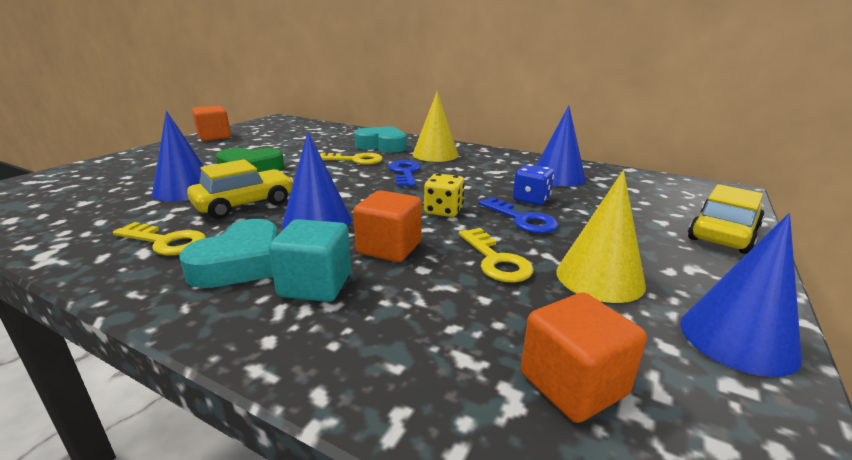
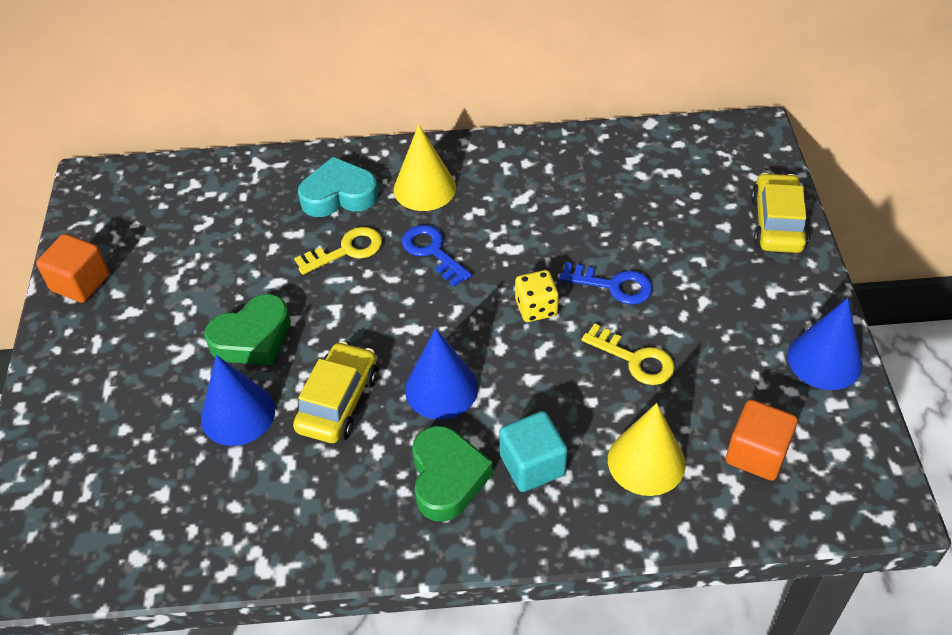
camera: 30 degrees left, 25 degrees up
yellow key [113,222,206,255] -> none
turquoise heart [179,219,278,288] -> green heart [412,426,493,522]
orange cube [353,190,422,262] -> none
blue dice [513,164,554,205] -> none
blue cone [537,106,586,186] -> none
yellow cone [556,170,646,303] -> yellow cone moved to [608,403,686,496]

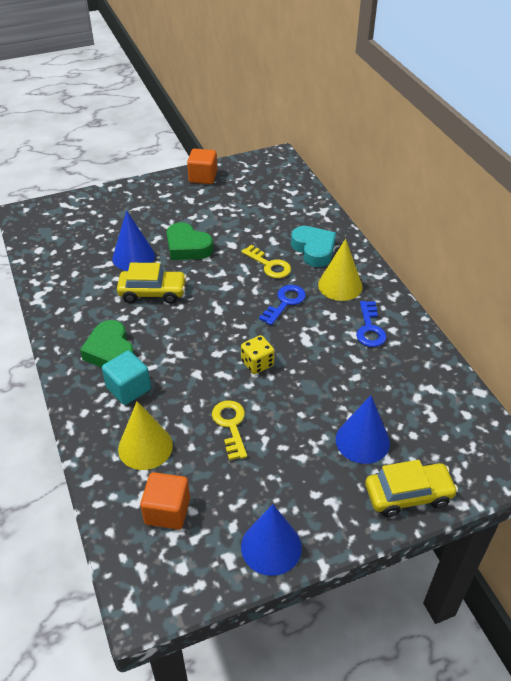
camera: 70 degrees right, 5 degrees down
blue cone [405,328,478,420] -> blue cone moved to [336,395,390,464]
green heart [412,426,493,522] -> green heart turned 90 degrees clockwise [80,320,134,368]
blue key [559,262,652,305] -> blue key moved to [356,301,387,347]
yellow key [582,323,675,385] -> yellow key turned 150 degrees clockwise [212,400,247,460]

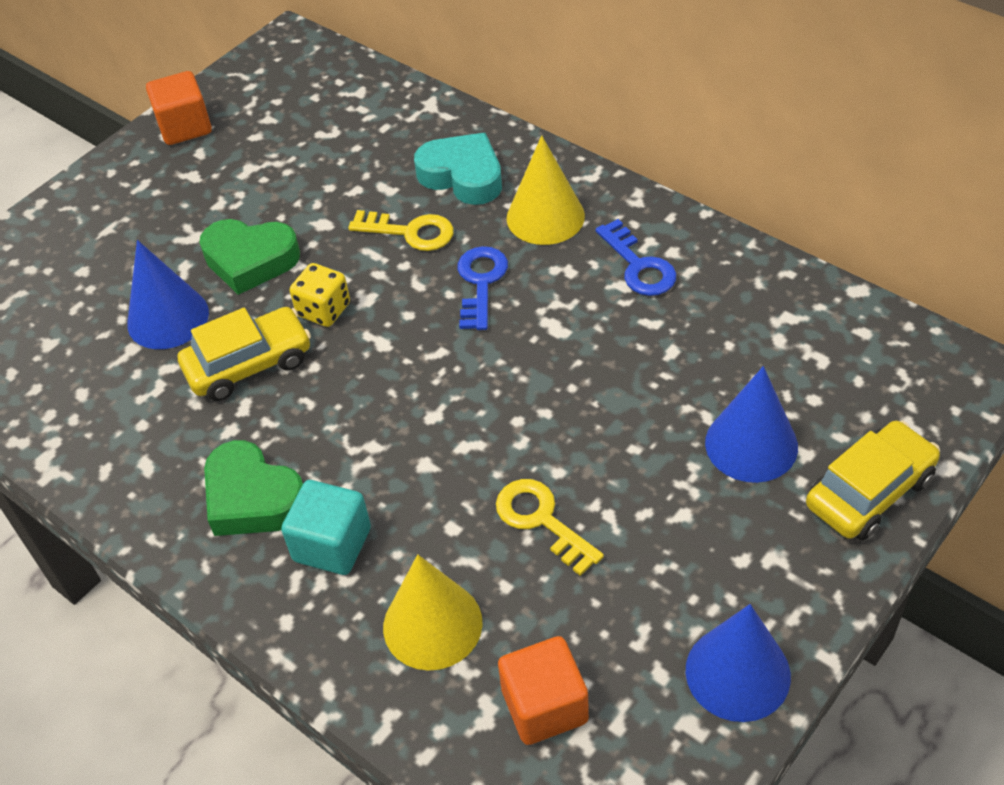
camera: 25 degrees left, 5 degrees up
yellow dice [241,335,274,374] -> yellow dice moved to [290,263,350,327]

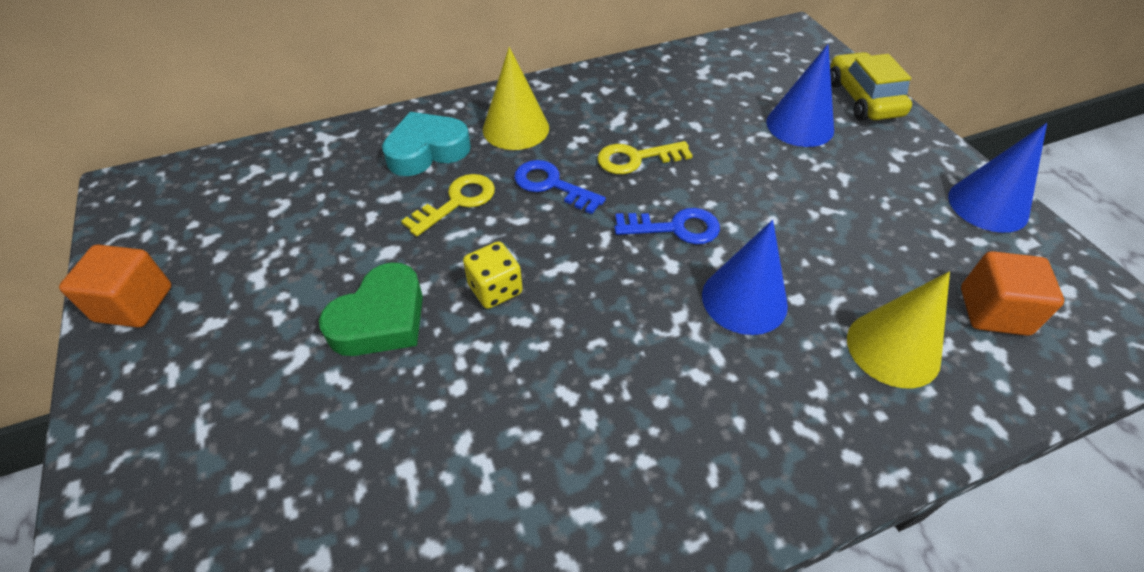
camera: 65 degrees left, 0 degrees up
blue cone [127,240,209,349] -> blue cone moved to [702,220,788,335]
yellow car [178,307,311,401] -> none
green heart [204,440,303,536] -> none
turquoise cube [281,480,371,575] -> none
yellow key [496,479,604,576] -> yellow key moved to [597,141,693,174]
blue key [596,219,676,296] -> blue key moved to [615,208,720,244]

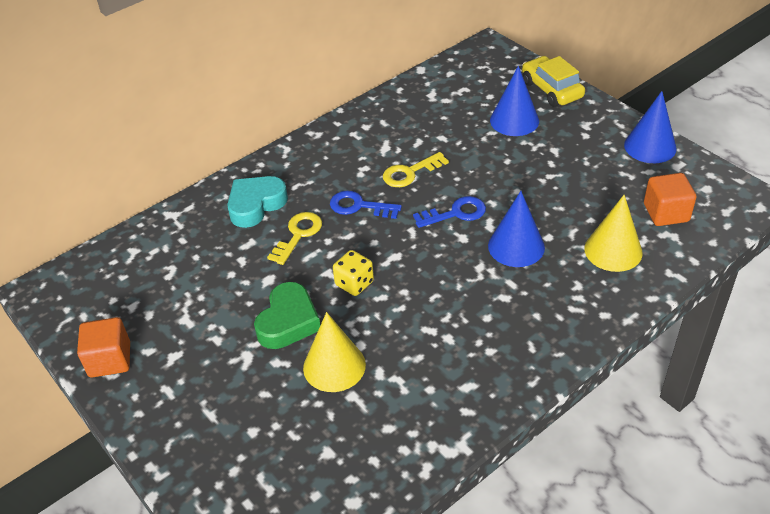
camera: 15 degrees left, 5 degrees down
yellow cone [483,47,549,150] -> yellow cone moved to [303,312,366,392]

